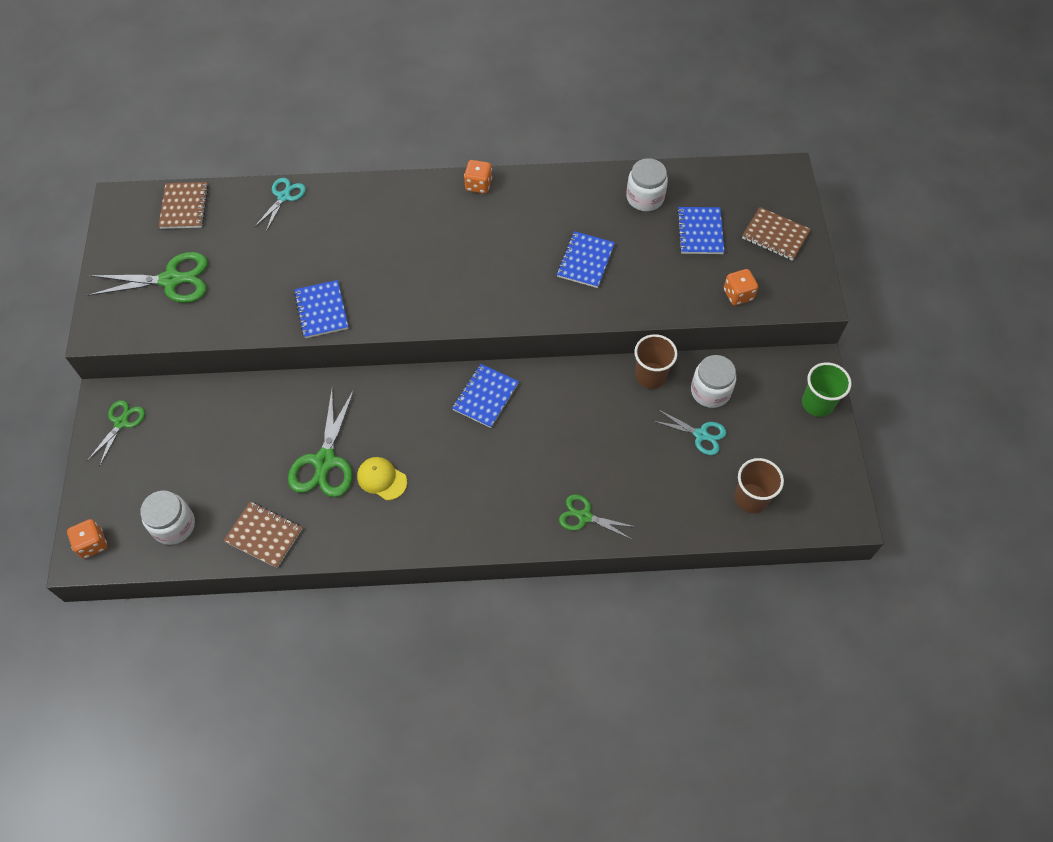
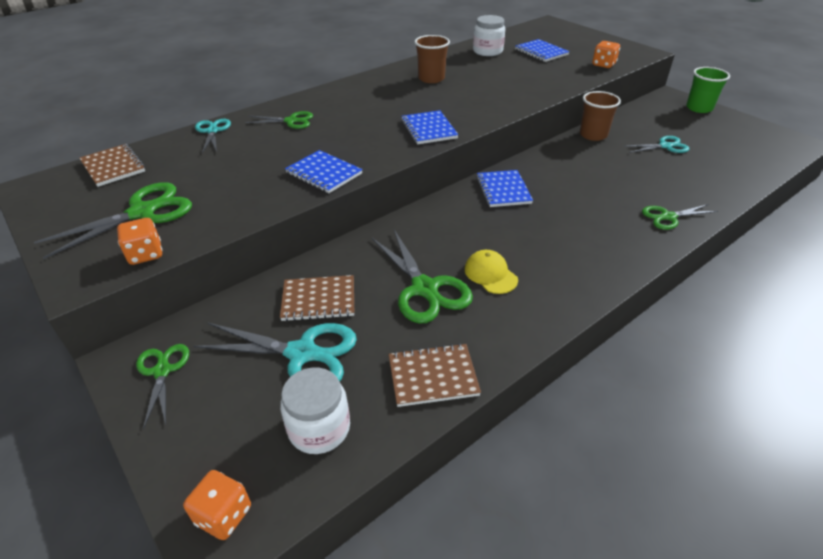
camera: 35 degrees left, 20 degrees down
yellow cap [357,457,407,500] -> yellow cap turned 60 degrees clockwise [465,250,518,294]
orange dice [464,160,492,194] -> orange dice moved to [117,218,162,265]
blue notebook [557,231,615,288] -> blue notebook moved to [401,110,459,144]
white jar [691,355,736,408] -> none
brown cup [735,458,784,513] -> brown cup moved to [414,35,450,83]
brown notebook [742,207,811,261] -> brown notebook moved to [280,275,354,321]
none -> turquoise scissors [193,322,357,381]
none -> green scissors [245,111,313,129]

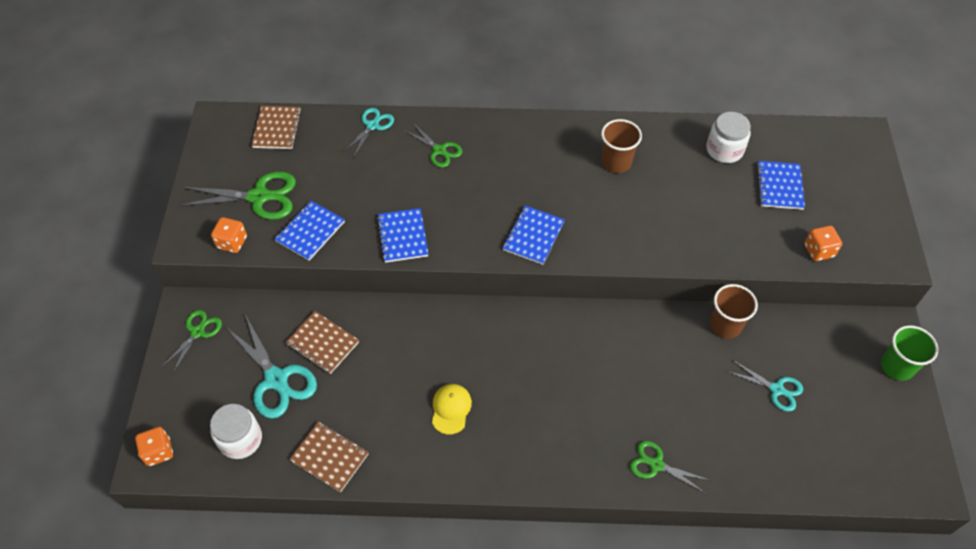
camera: 40 degrees right, 15 degrees up
green scissors [372,230,473,323] -> none
blue notebook [476,170,533,207] -> blue notebook moved to [275,201,345,261]

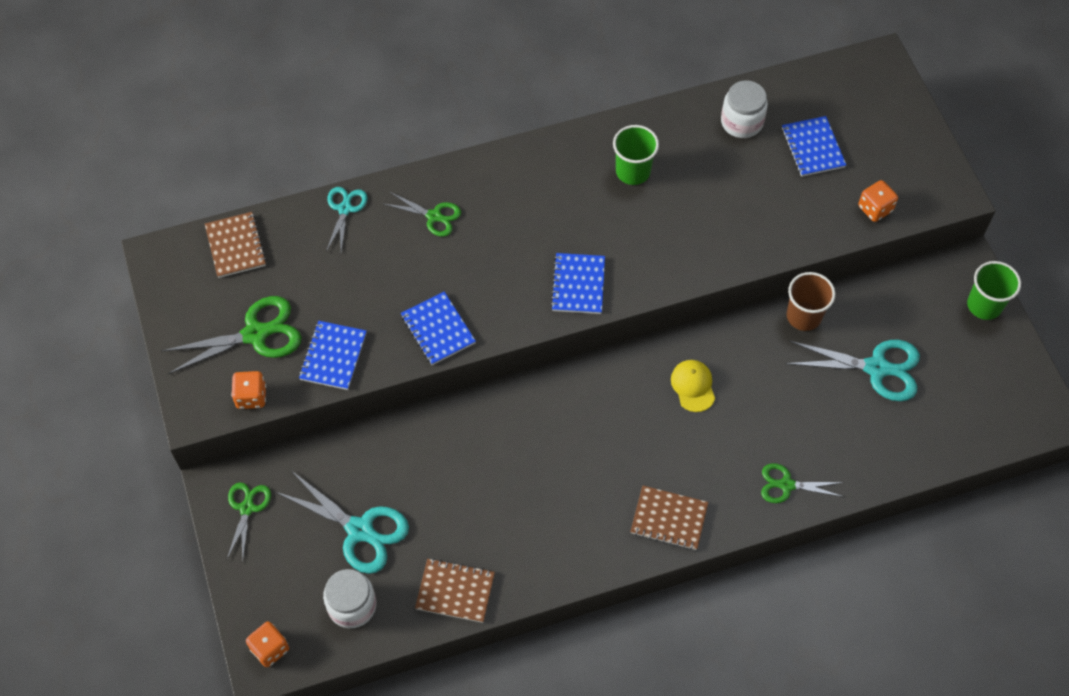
camera: 20 degrees left, 5 degrees up
brown notebook [286,311,359,374] -> brown notebook moved to [630,486,708,550]
yellow cap [432,384,472,434] -> yellow cap moved to [671,360,715,412]
brown cup [601,119,642,173] -> green cup [613,125,659,185]
turquoise scissors [727,360,803,412] -> turquoise scissors [785,340,920,401], size x1.67

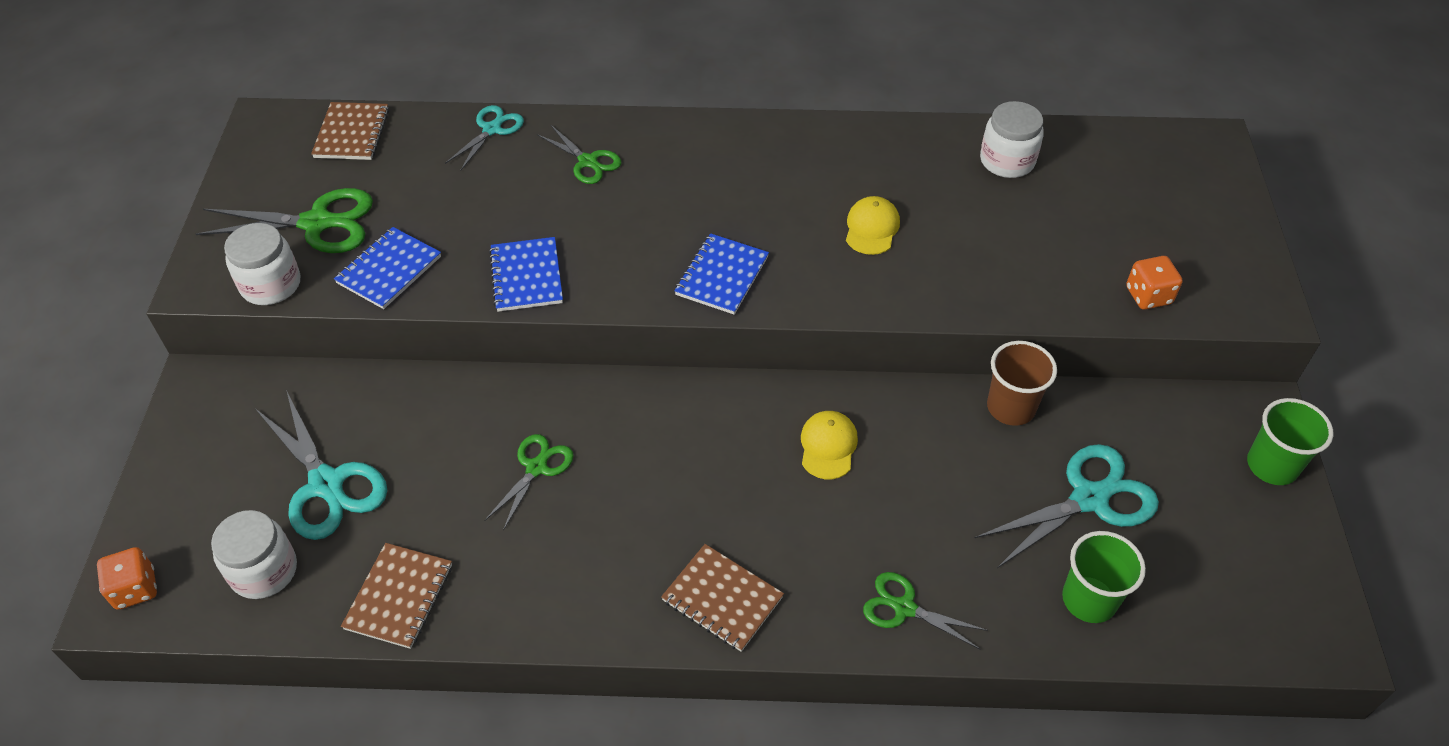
camera: 20 degrees right, 10 degrees down
green scissors [227,482,271,560] -> green scissors moved to [484,434,574,531]
orange dice [231,371,266,409] -> white jar [224,223,300,305]
brown notebook [415,558,495,623] -> brown notebook turned 75 degrees clockwise [341,543,452,649]
green cup [613,125,659,185] -> green cup moved to [1062,531,1146,623]
blue notebook [782,116,846,177] -> none
turquoise scissors [785,340,920,401] -> turquoise scissors turned 60 degrees counterclockwise [975,444,1159,568]
none -> yellow cap [846,196,900,255]

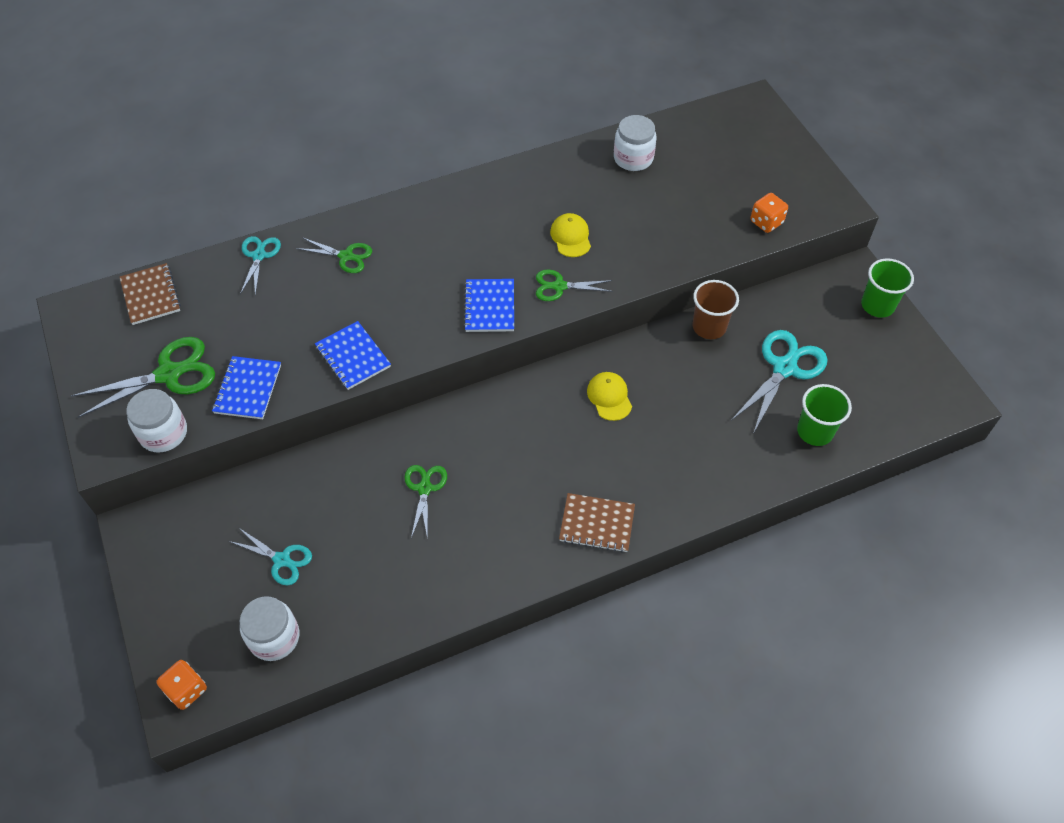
camera: 25 degrees left, 5 degrees up
turquoise scissors [256,390,388,540] -> turquoise scissors [229,528,312,585], size x0.60
brown notebook [341,543,452,649] -> none
green scissors [863,572,988,650] -> green scissors moved to [536,270,613,301]

